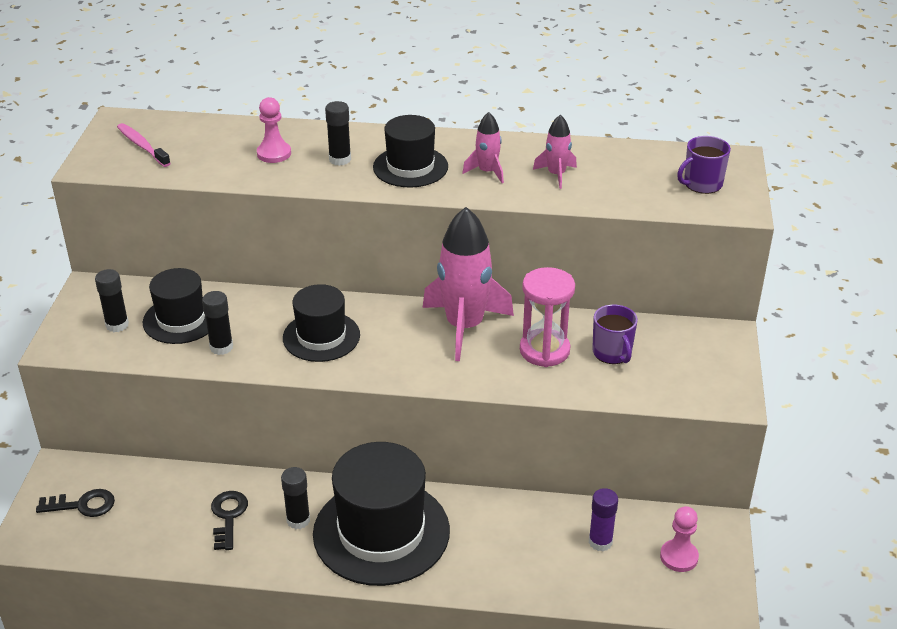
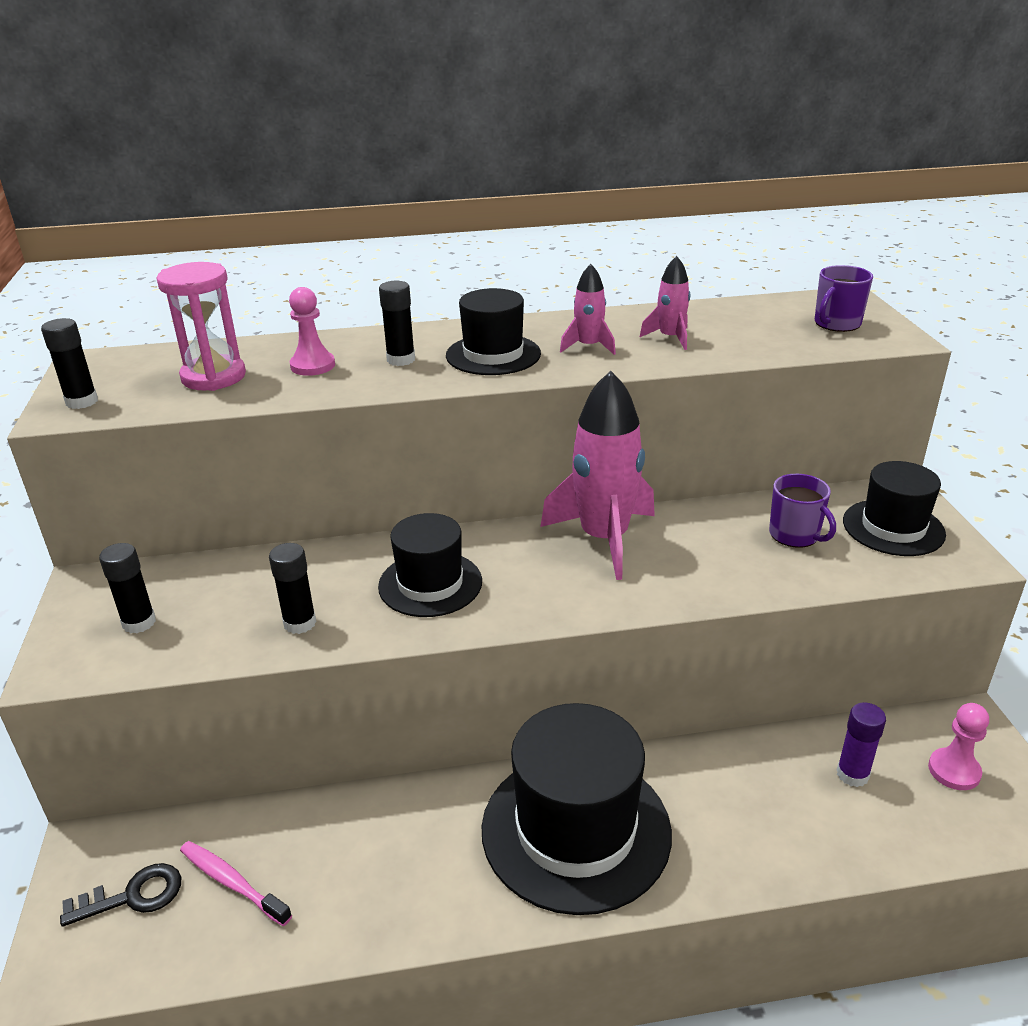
camera: 15 degrees left, 5 degrees down
pink toothbrush [117,123,171,167] -> pink toothbrush moved to [180,841,292,926]
black hat [143,268,208,344] -> black hat moved to [843,461,946,556]
black key [211,491,248,550] -> none
black glue stick [281,467,310,529] -> black glue stick moved to [41,318,98,409]
pink hourglass [520,267,575,367] -> pink hourglass moved to [156,262,246,391]

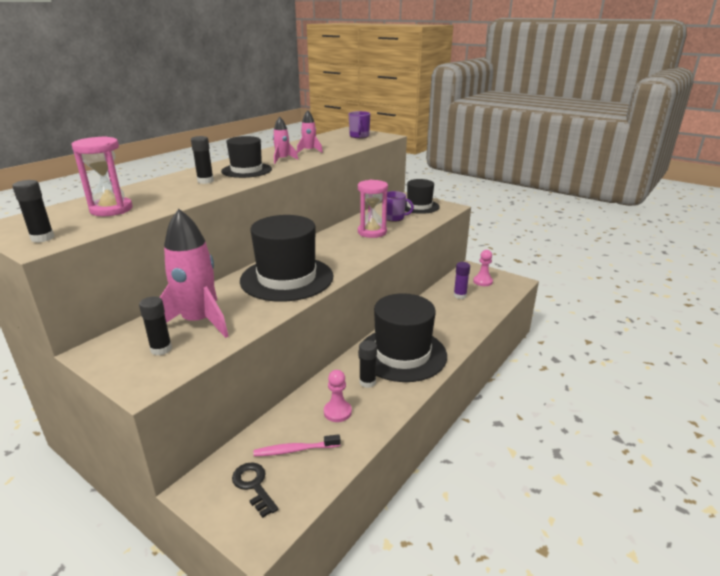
camera: 45 degrees left, 5 degrees down
black key [60,863,181,927] -> black key turned 60 degrees counterclockwise [232,462,278,518]
black glue stick [269,543,316,634] -> black glue stick moved to [359,340,377,388]
pink pawn [289,287,335,376] -> pink pawn moved to [324,370,352,422]
black hat [378,513,482,617] -> black hat [240,215,334,302], size x1.70
pink rocket [541,371,655,580] -> pink rocket moved to [160,209,228,338]
none -> pink hourglass [358,180,388,238]

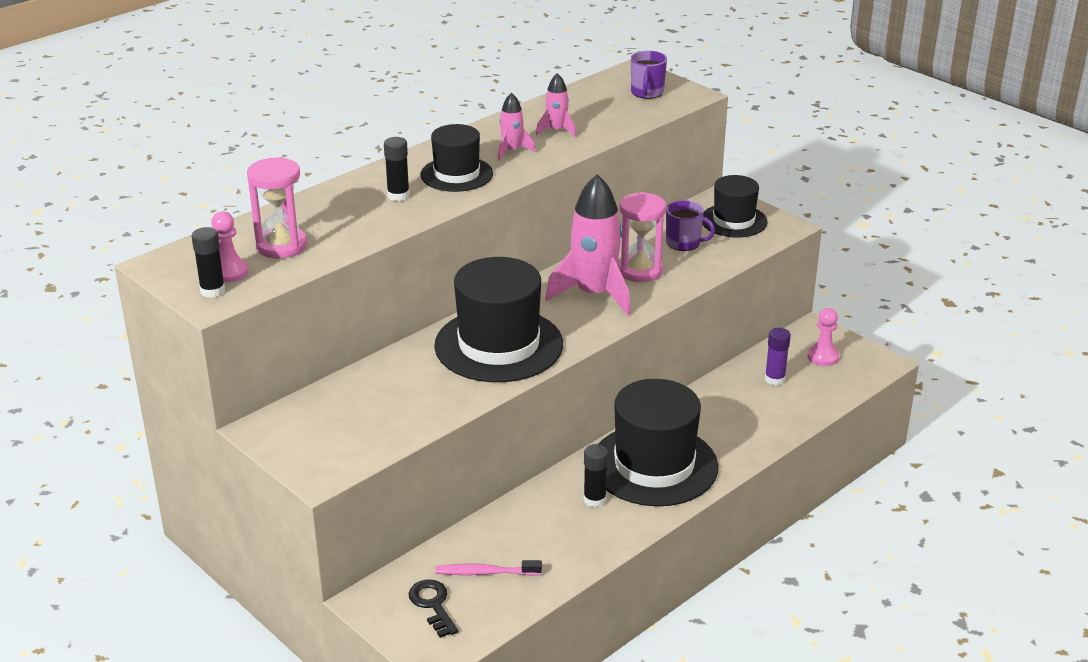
camera: 10 degrees right, 5 degrees up
black glue stick [139,296,172,356] -> none
pink rocket [160,209,228,338] -> pink rocket moved to [545,174,631,316]
pink pawn [324,370,352,422] -> pink pawn moved to [211,211,248,283]

